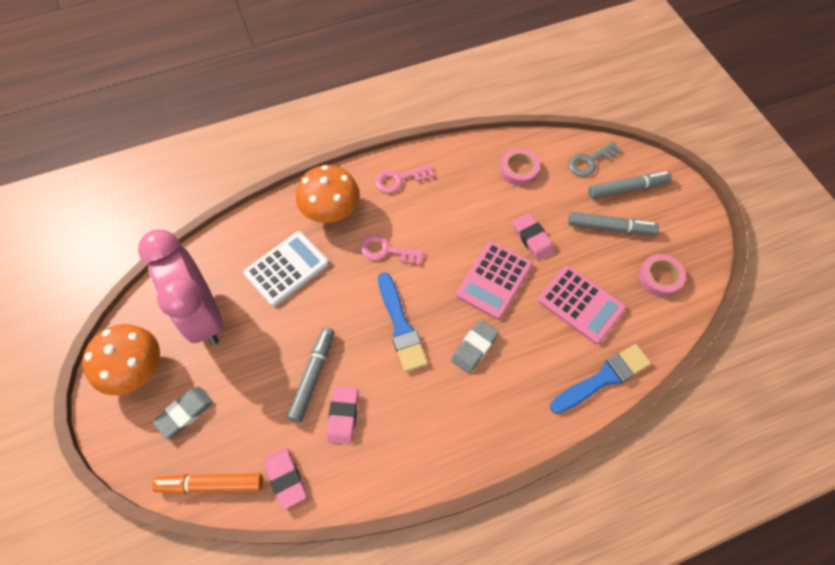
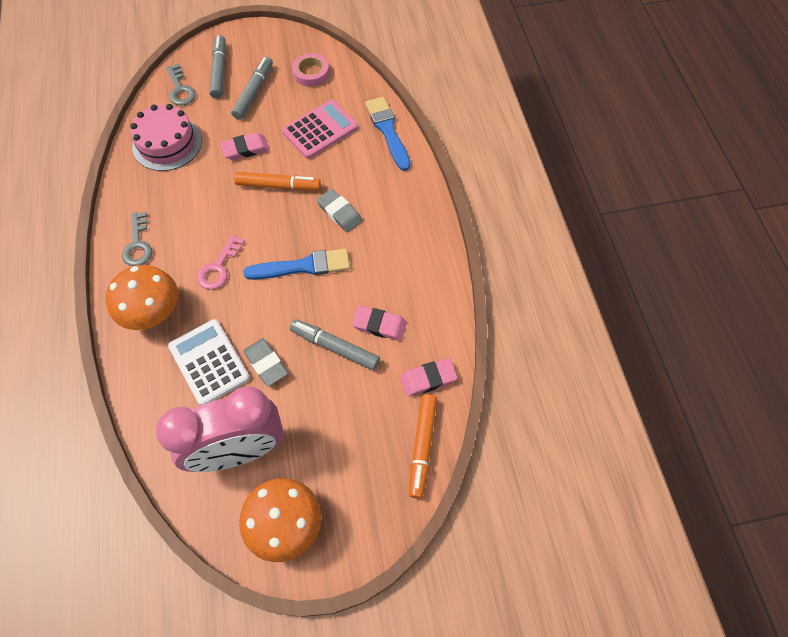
camera: 80 degrees left, 0 degrees up
grey eraser [152,387,213,439] -> grey eraser moved to [243,338,288,387]
pink key [375,164,434,193] -> grey key [122,212,152,266]
pink calculator [456,241,533,320] -> orange marker [234,172,321,190]
pink tape [500,148,540,186] -> pink cake [130,104,202,171]

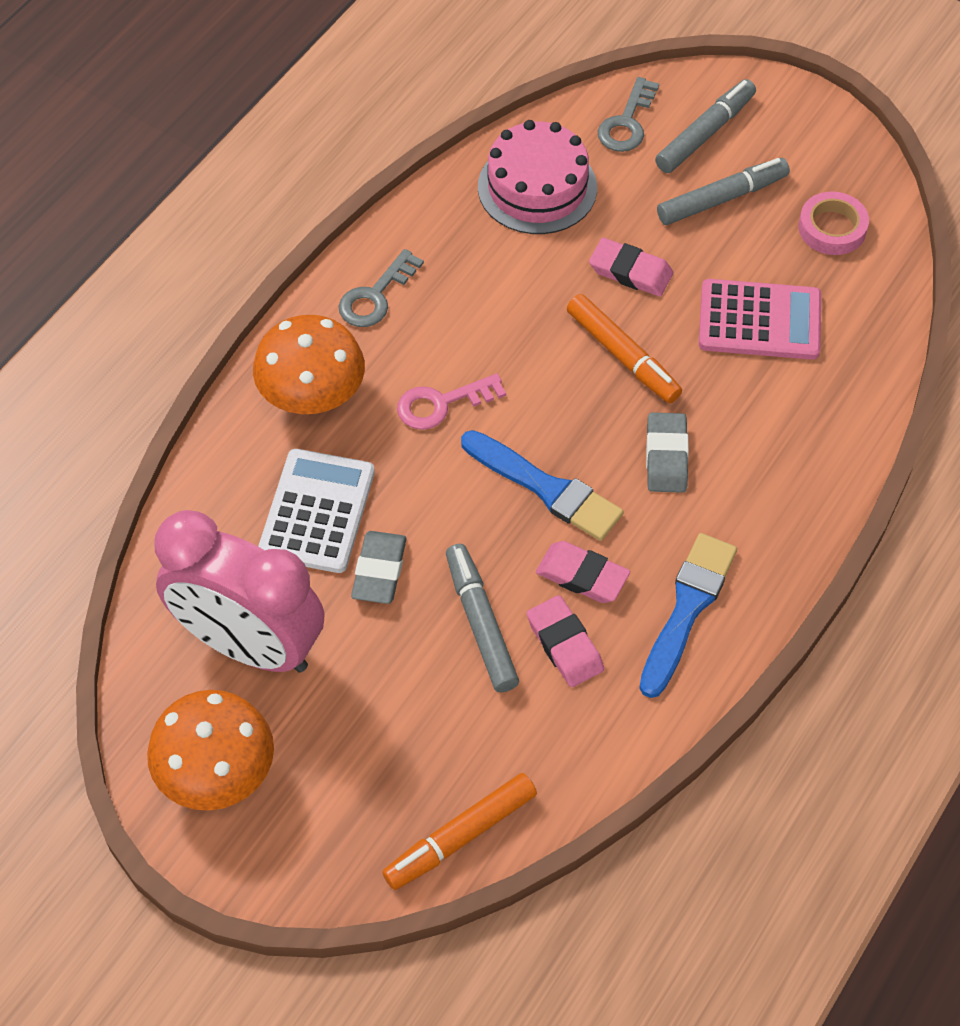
camera: 45 degrees right, 5 degrees down
blue brush [365,97,410,171] -> blue brush moved to [639,533,737,698]
pink eraser [400,358,457,397] -> pink eraser moved to [536,541,630,603]

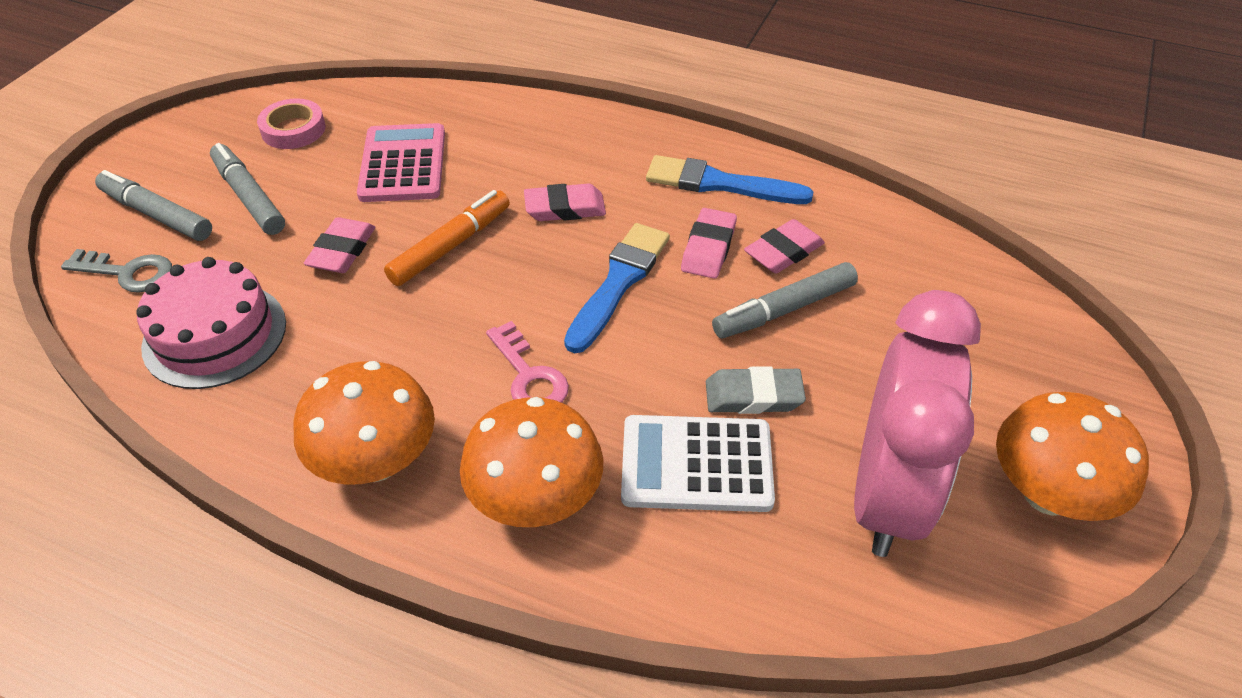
camera: 100 degrees left, 10 degrees down
grey key [339,249,424,327] -> orange mushroom [293,361,435,484]
orange marker [382,773,537,890] -> none
grey eraser [646,412,689,493] -> pink eraser [524,183,606,221]

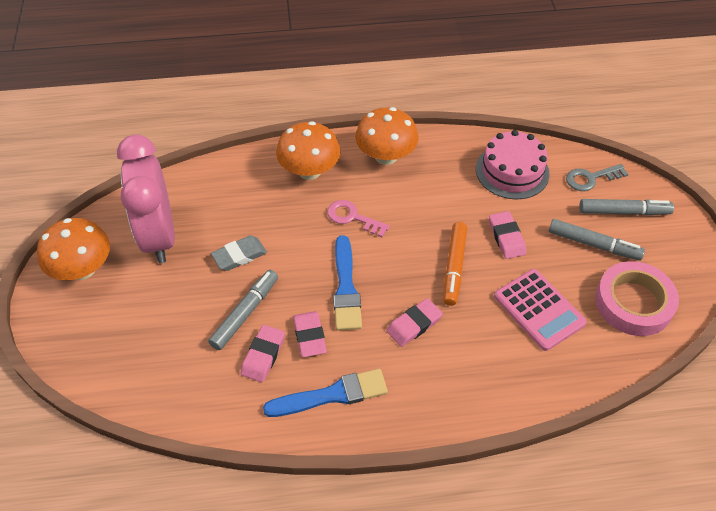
camera: 150 degrees right, 5 degrees up
pink tape [257,98,325,149] -> pink tape [595,261,679,336], size x1.65
white calculator [621,415,775,512] -> none

